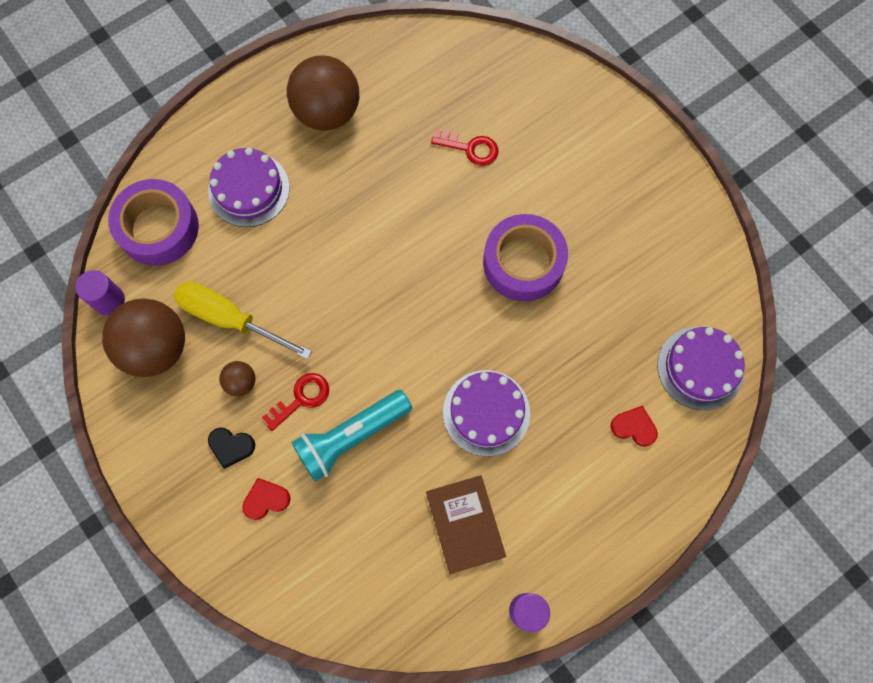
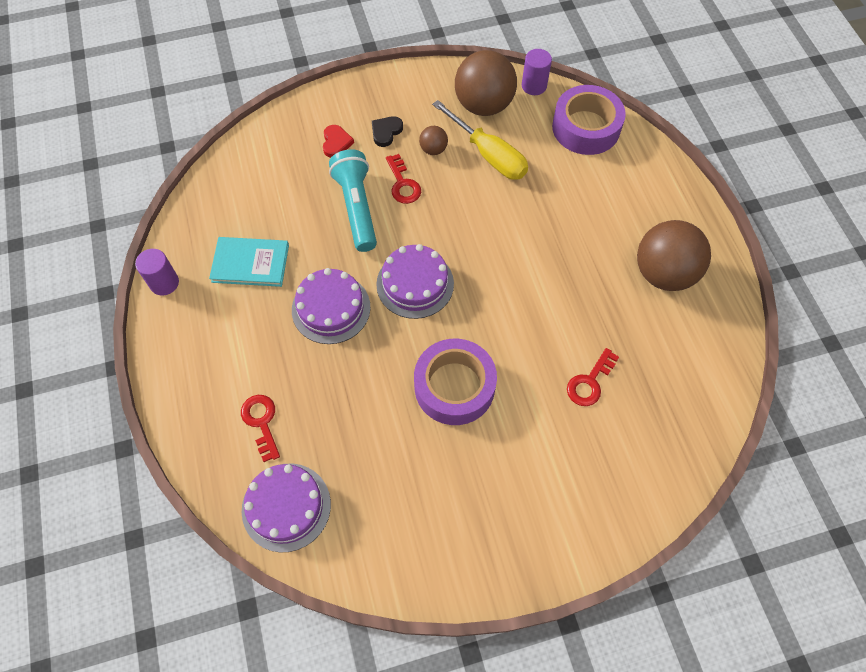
camera: 110 degrees right, 10 degrees down
yellow screwdriver [174,282,312,359] -> yellow screwdriver turned 90 degrees clockwise [432,100,528,180]
purple cake [208,147,290,227] -> purple cake moved to [376,244,454,319]
brown book [426,475,506,574] -> turquoise book [209,237,289,287]
red heart [610,406,658,447] -> red key [241,395,280,462]

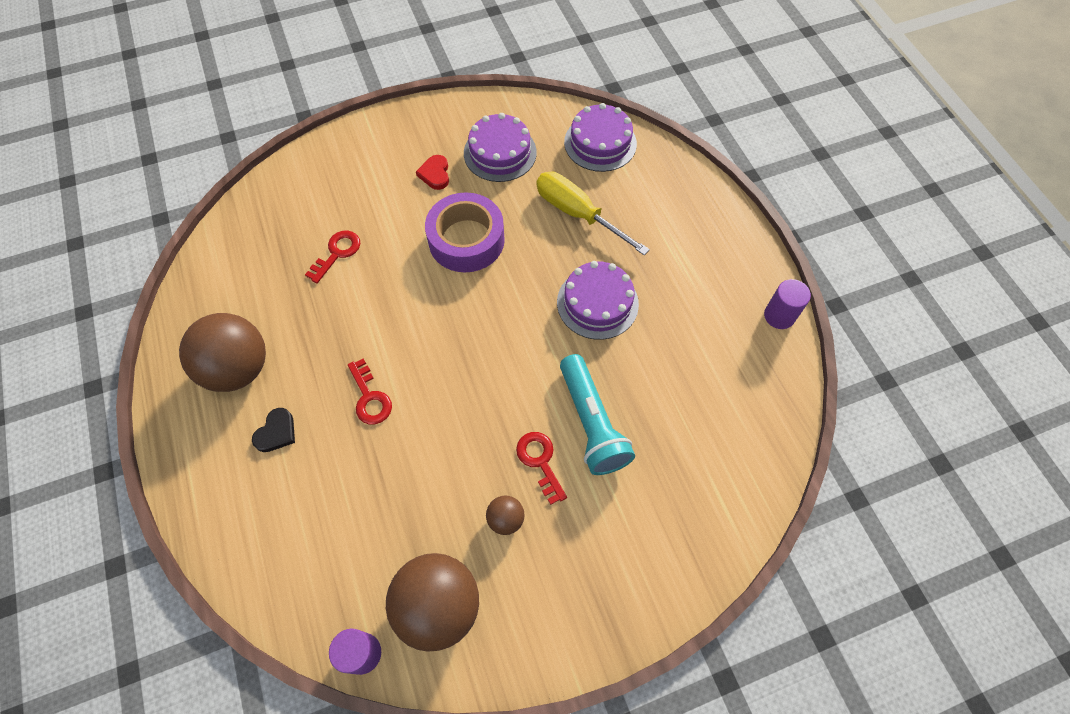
camera: 175 degrees right, 0 degrees up
turquoise book [209,237,289,287] -> none
red key [241,395,280,462] -> red key moved to [348,359,392,424]
red heart [323,125,354,158] -> red heart moved to [416,155,449,190]
black heart [372,116,403,147] -> black heart moved to [252,408,295,452]
purple cake [376,244,454,319] -> purple cake moved to [464,113,537,182]
yellow screwdriver [432,100,528,180] -> yellow screwdriver moved to [536,172,650,255]
purple tape [552,85,626,155] -> none

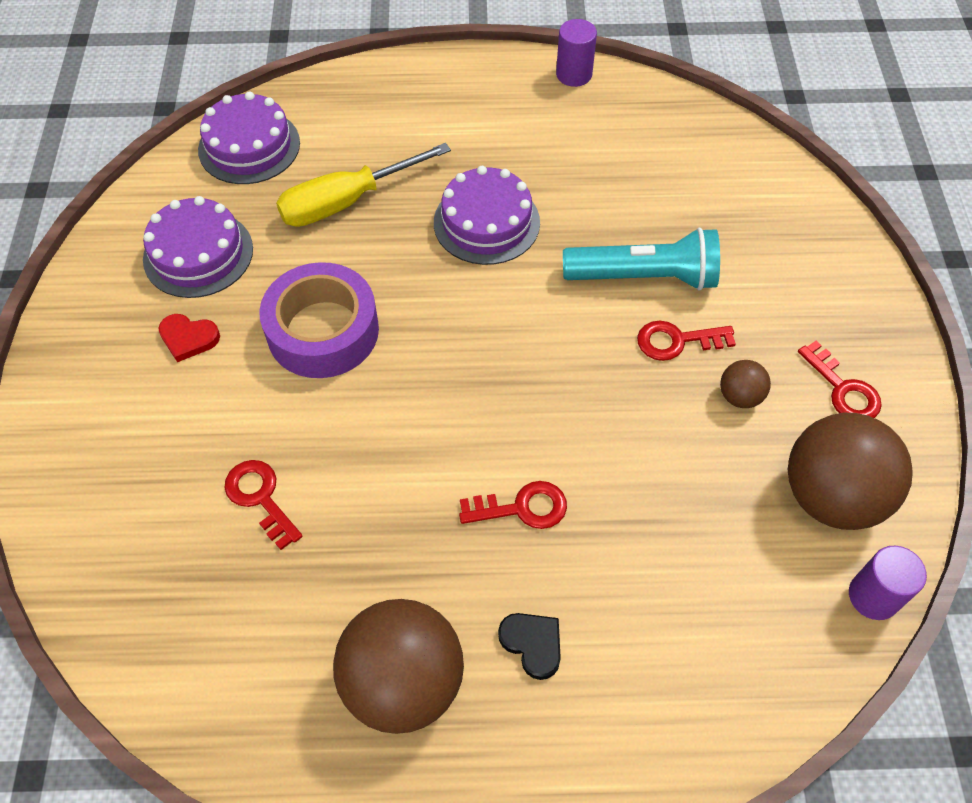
camera: 70 degrees left, 5 degrees down
none -> red key [798,341,882,418]

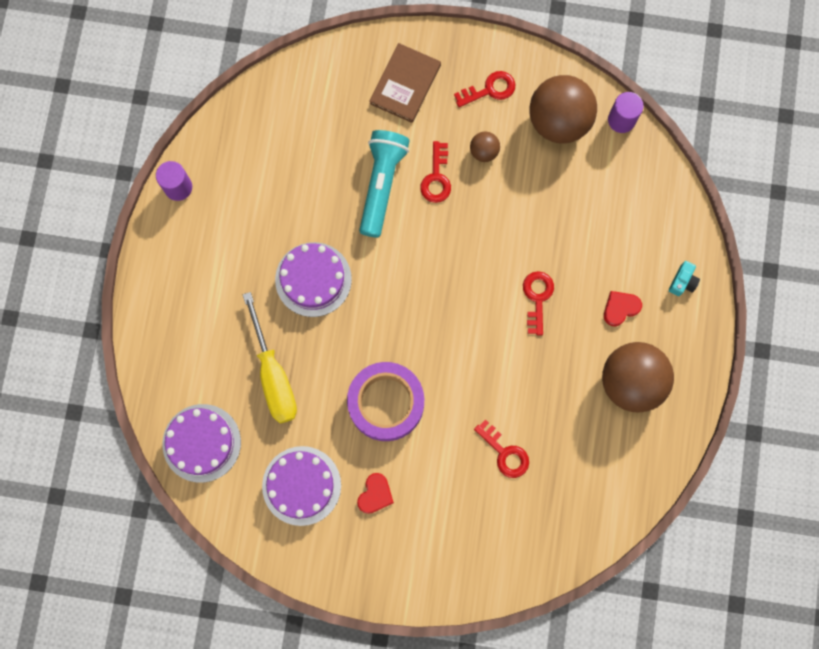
camera: 80 degrees left, 20 degrees up
red key [224,460,303,550] -> red key turned 105 degrees counterclockwise [474,419,529,478]
black heart [498,613,561,680] -> red heart [604,291,642,326]
none -> brown book [369,43,441,123]
none -> turquoise camera [669,261,700,296]

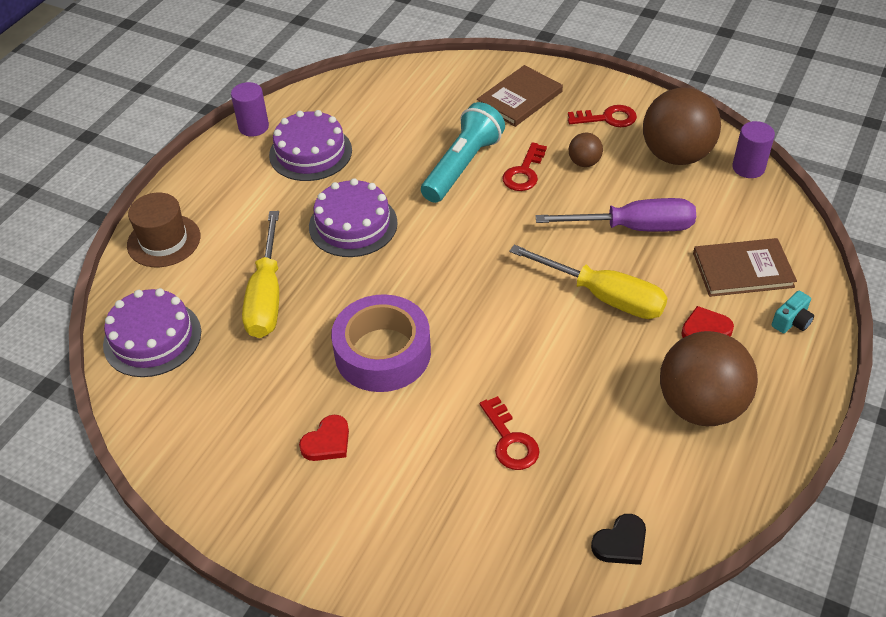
camera: 20 degrees right, 30 degrees down
purple cake [262,446,341,526] -> purple cake moved to [269,110,352,181]
red key [523,271,554,335] -> yellow screwdriver [509,245,668,319]
none -> brown hat [127,193,200,267]
none -> purple screwdriver [536,198,696,232]
none -> black heart [591,514,646,565]
none -> brown book [693,238,797,297]

